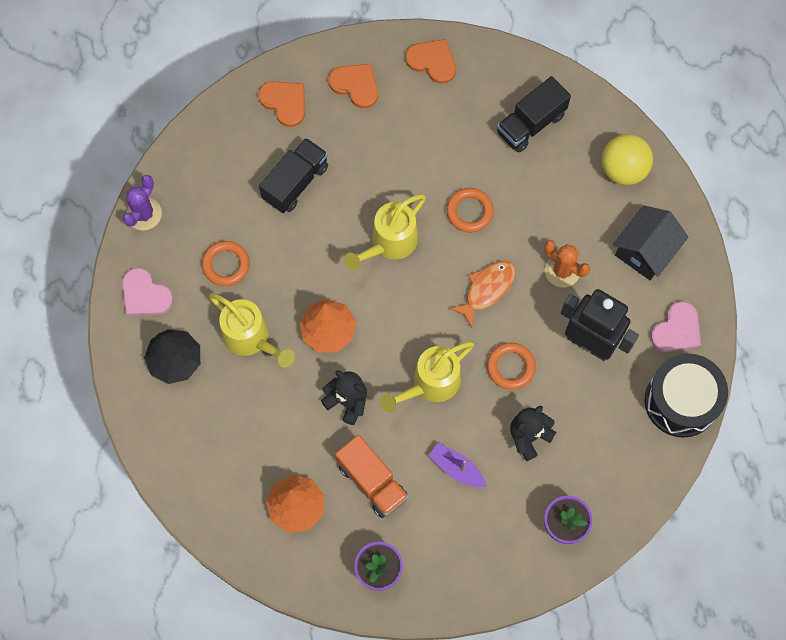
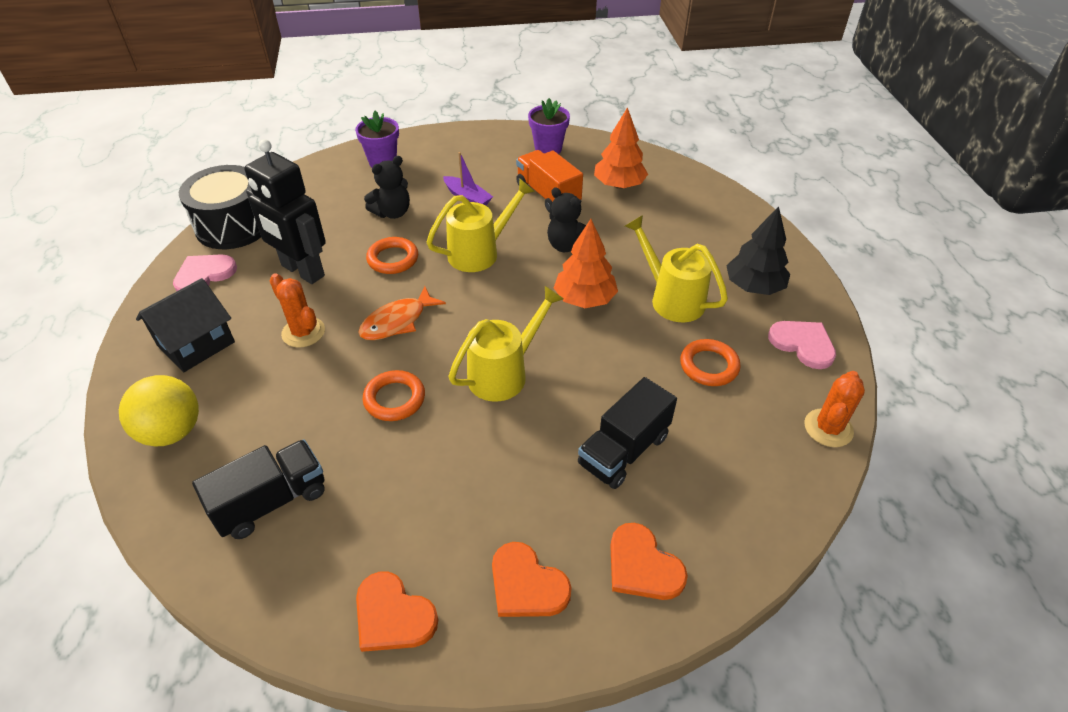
camera: 175 degrees left, 25 degrees down
purple cactus [123,175,162,230] -> orange cactus [804,371,865,447]

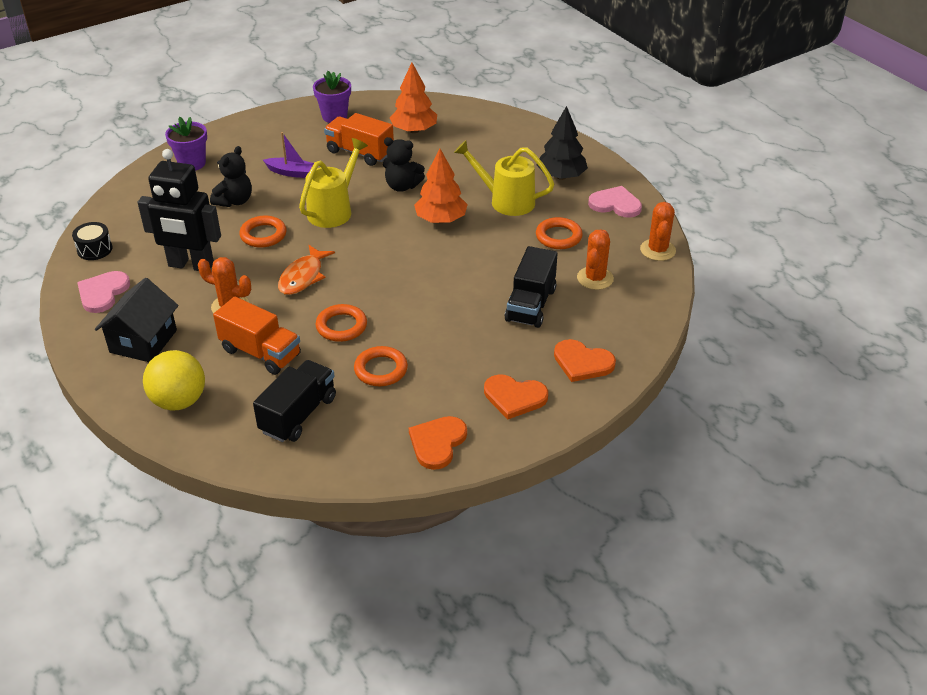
camera: 25 degrees left, 5 degrees down
black drum [179,165,261,249] -> black drum [72,222,113,260], size x0.48
orange heart [356,571,438,652] -> orange heart turned 105 degrees clockwise [409,416,467,470]
yellow watering can [448,286,564,402] -> none
none -> orange truck [213,297,301,375]
none -> orange ring [354,346,408,386]
none -> orange cactus [577,230,614,290]

